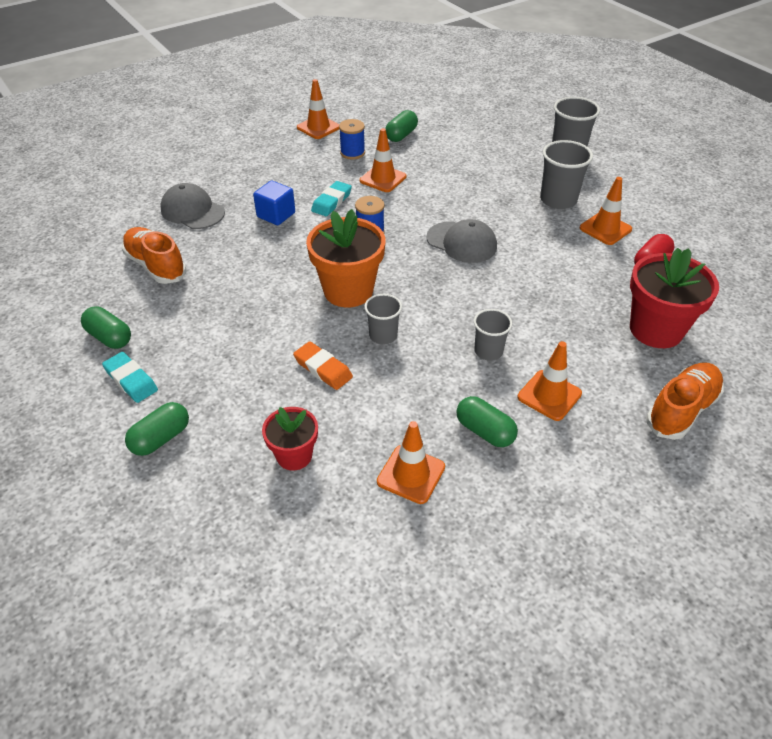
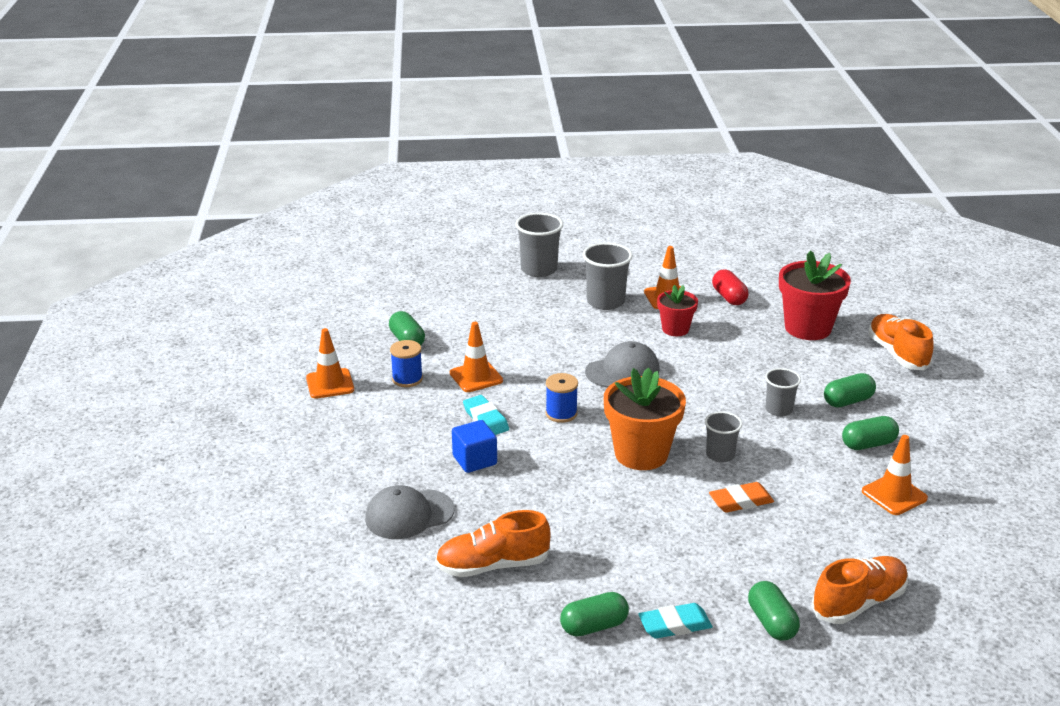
camera: 60 degrees left, 15 degrees down
red flower pot [262,407,318,471] -> red flower pot moved to [657,285,698,336]
orange traffic cone [517,341,582,421] -> green capsule [824,373,876,407]
none -> orange shoe [811,556,908,624]

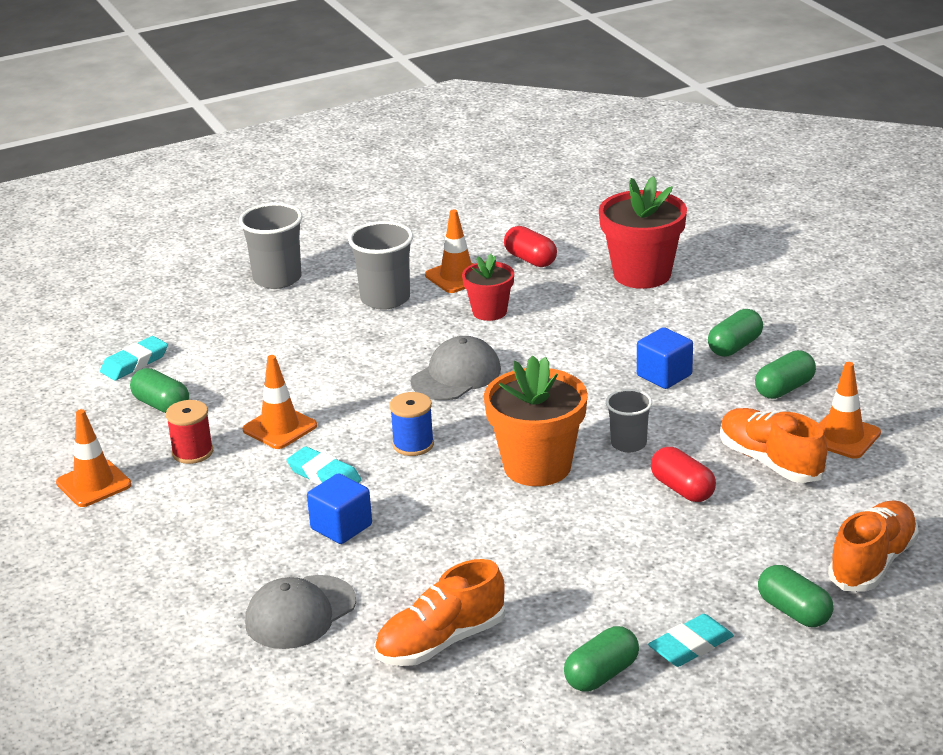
camera: 20 degrees left, 0 degrees up
blue spool [390,340,423,387] -> red spool [166,400,213,464]
orange eraser [709,482,774,513] -> red capsule [651,447,716,502]
grey cup [765,368,801,417] -> blue cube [637,327,693,389]
orange shoe [868,314,934,370] -> orange shoe moved to [720,408,827,483]
none -> turquoise eraser [100,336,168,380]

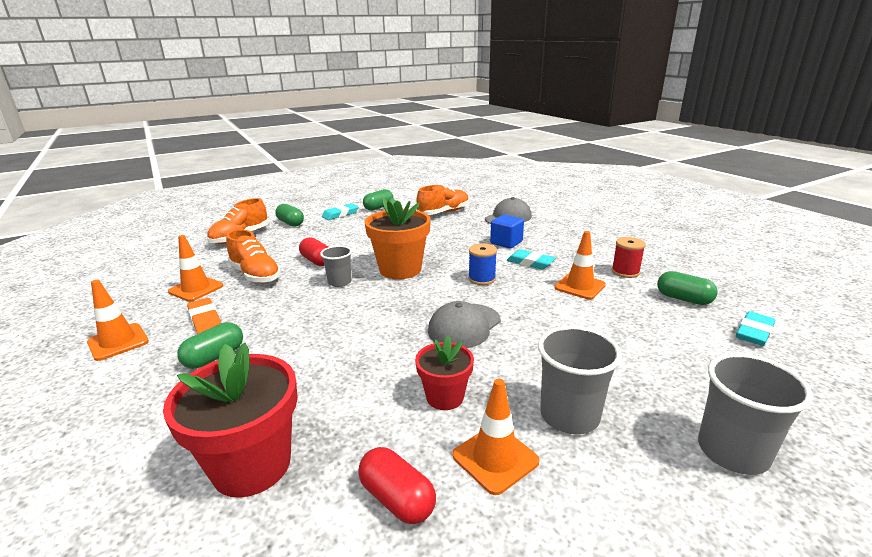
camera: 175 degrees right, 5 degrees down
orange traffic cone [56,409,132,507] -> orange traffic cone moved to [87,280,149,361]
blue cube [637,327,693,389] -> none
green capsule [755,350,816,399] -> orange eraser [187,298,221,334]

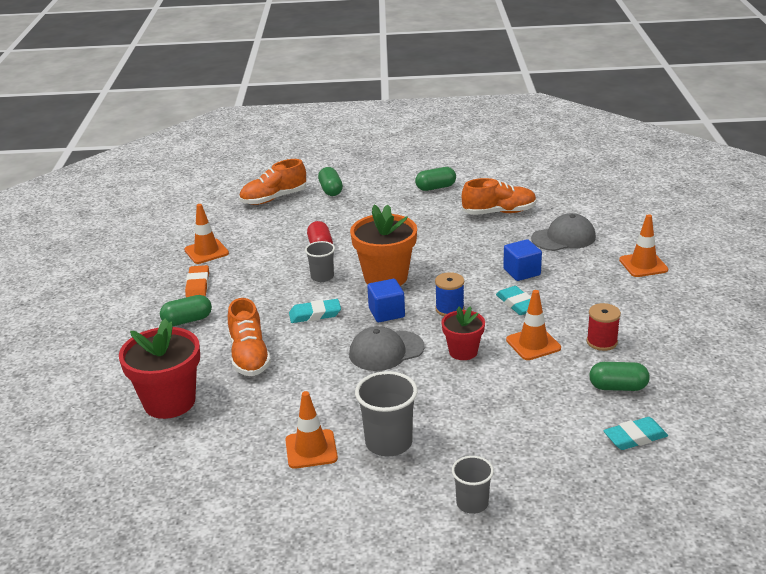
camera: 30 degrees right, 5 degrees up
orange traffic cone [87,280,149,361] -> orange traffic cone moved to [619,214,668,277]
orange shoe [226,229,281,283] -> orange shoe moved to [228,298,271,376]
turquoise eraser [322,203,359,220] -> turquoise eraser moved to [289,299,341,323]
red capsule [358,447,436,524] -> none
red flower pot [415,336,474,410] -> red flower pot moved to [441,306,485,360]
green capsule [657,271,718,305] -> green capsule turned 60 degrees counterclockwise [589,362,650,391]
grey cup [698,353,813,475] -> grey cup [452,456,494,514], size x0.63
none -> blue cube [367,279,405,322]

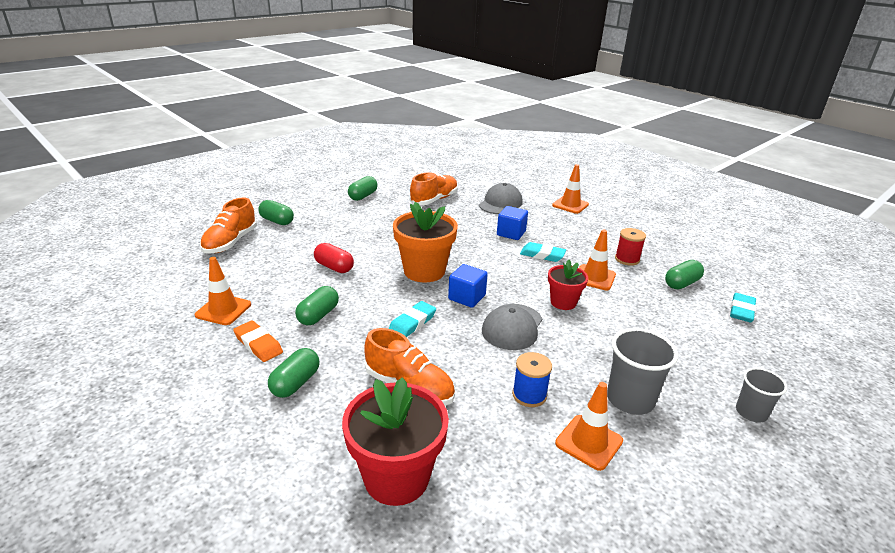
camera: 45 degrees left, 0 degrees up
grey cup [305,241,335,282] -> none
blue spool [435,272,464,316] -> blue spool moved to [512,352,552,407]
none -> green capsule [295,286,339,326]

